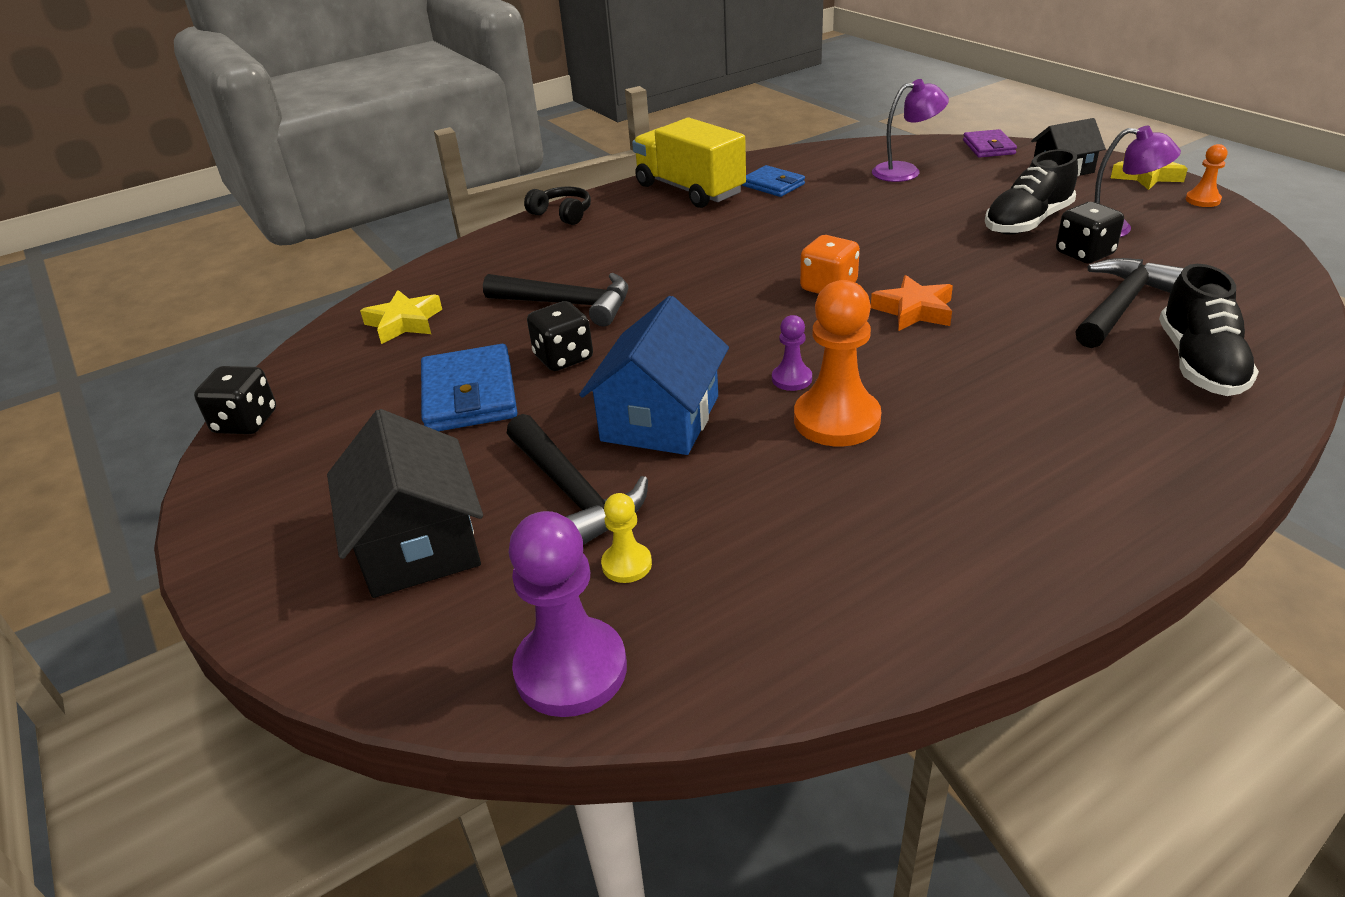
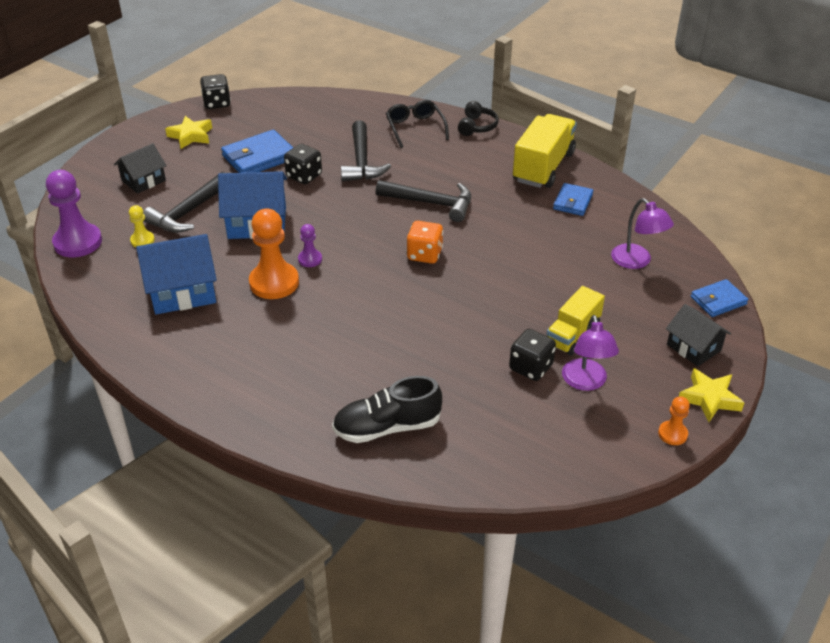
camera: 65 degrees right, 5 degrees up
black house [327,409,483,598] -> black house [114,143,167,194], size x0.63
yellow star [360,290,442,344] -> yellow star moved to [165,116,212,149]
orange star [871,275,953,331] -> none
purple wallet [963,129,1017,158] -> blue wallet [691,279,748,317]
black shoe [985,149,1078,235] -> yellow truck [547,286,605,356]
black hammer [1075,258,1184,348] -> black hammer moved to [376,180,471,222]
none -> blue house [136,234,217,314]
none -> black glasses [386,100,449,148]

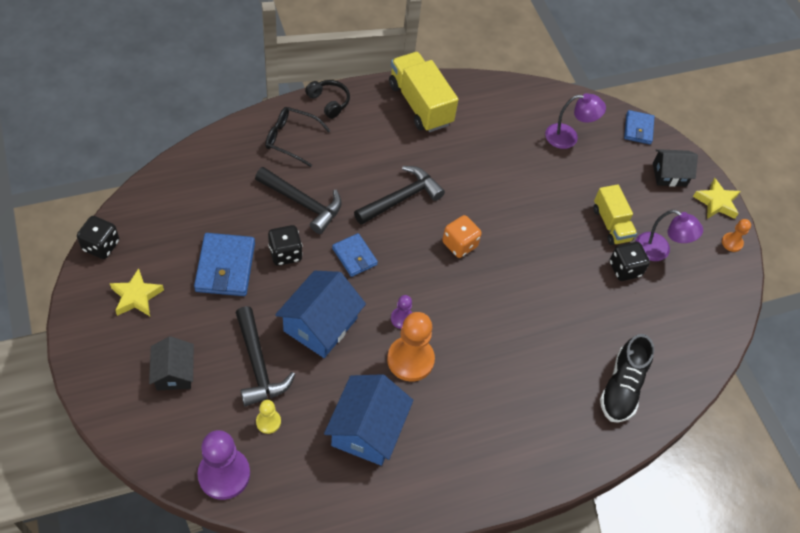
camera: 60 degrees left, 15 degrees up
blue wallet [553,183,593,216] -> blue wallet moved to [332,233,378,277]

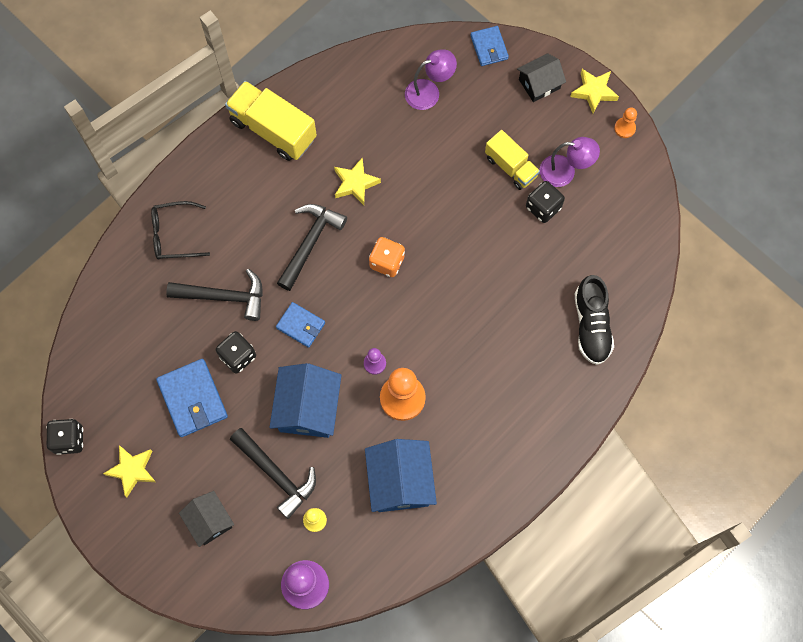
camera: 20 degrees left, 15 degrees up
black headphones [305,80,350,119] -> none
none -> yellow star [334,158,381,205]

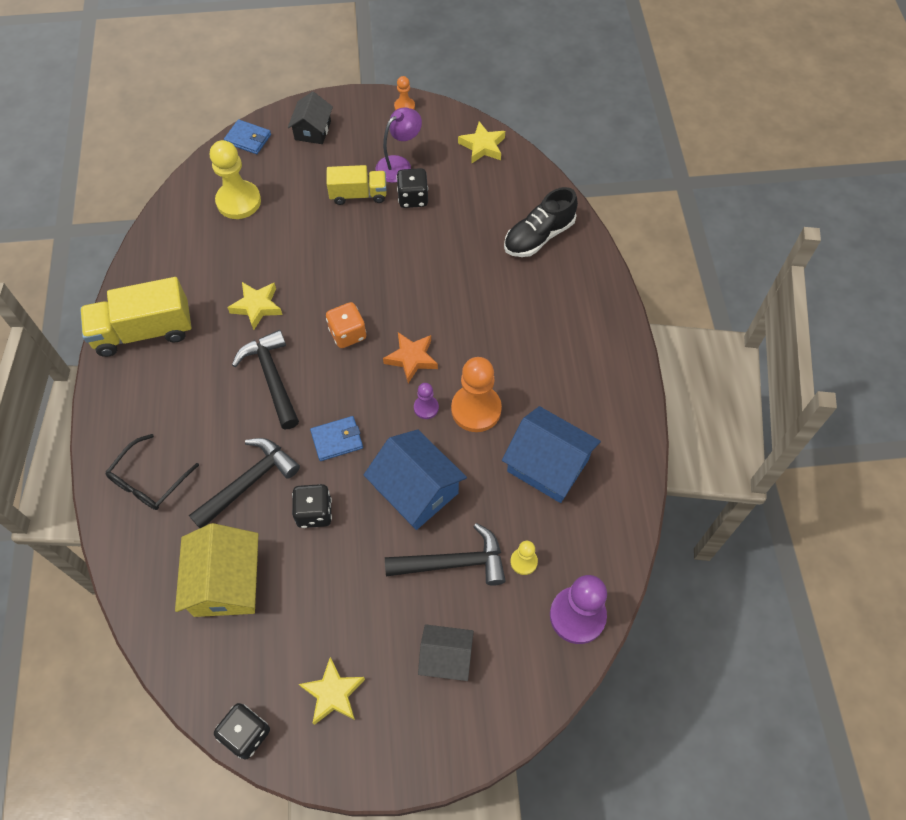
camera: 50 degrees left, 10 degrees down
blue wallet [156,359,228,437] -> none
purple lamp [405,49,457,110] -> yellow pawn [210,140,261,219]
yellow star [570,69,619,113] -> yellow star moved to [458,122,505,164]
black shoe [574,275,614,365] -> black shoe turned 105 degrees clockwise [504,187,578,257]
none -> yellow house [175,523,258,617]
none -> orange star [383,332,438,383]

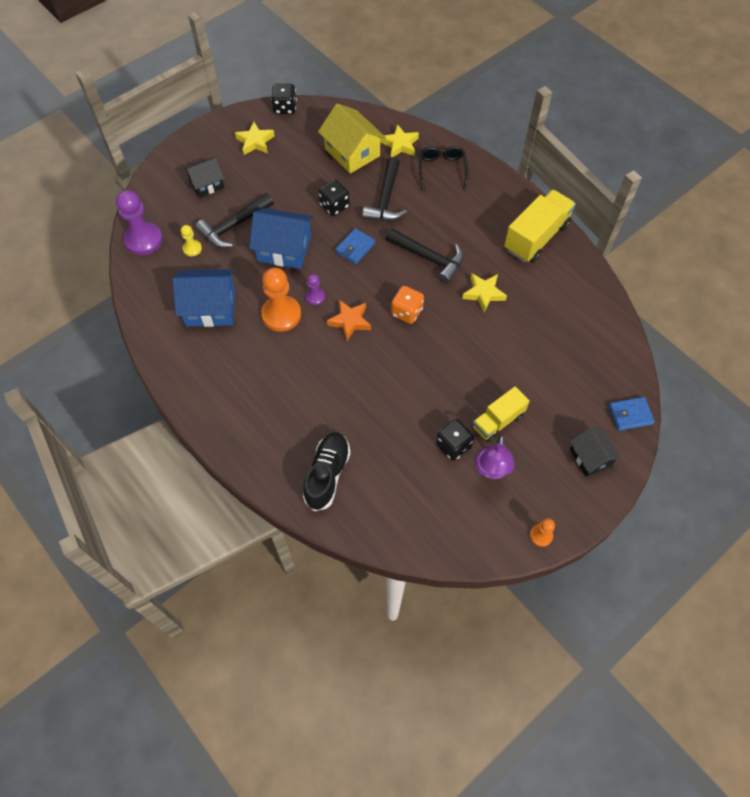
camera: 145 degrees right, 0 degrees up
yellow pawn [210,140,261,219] -> none
yellow star [458,122,505,164] -> yellow star moved to [380,124,419,157]

